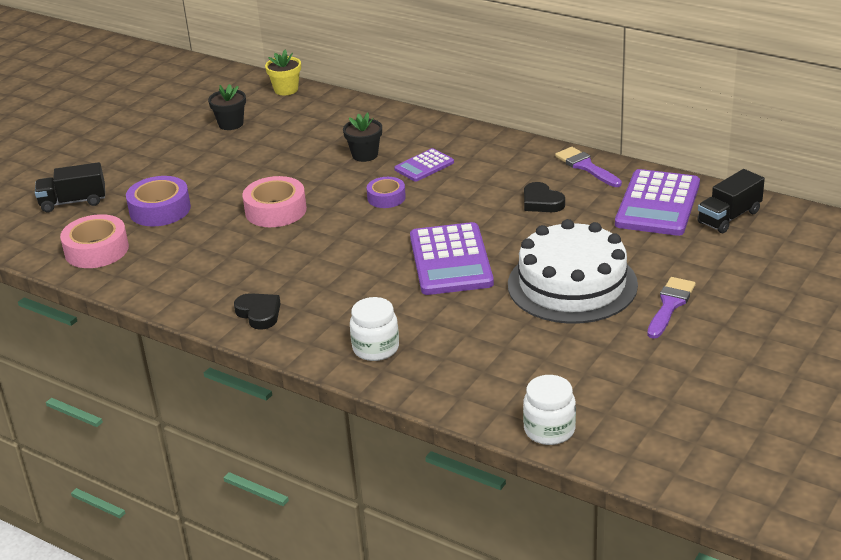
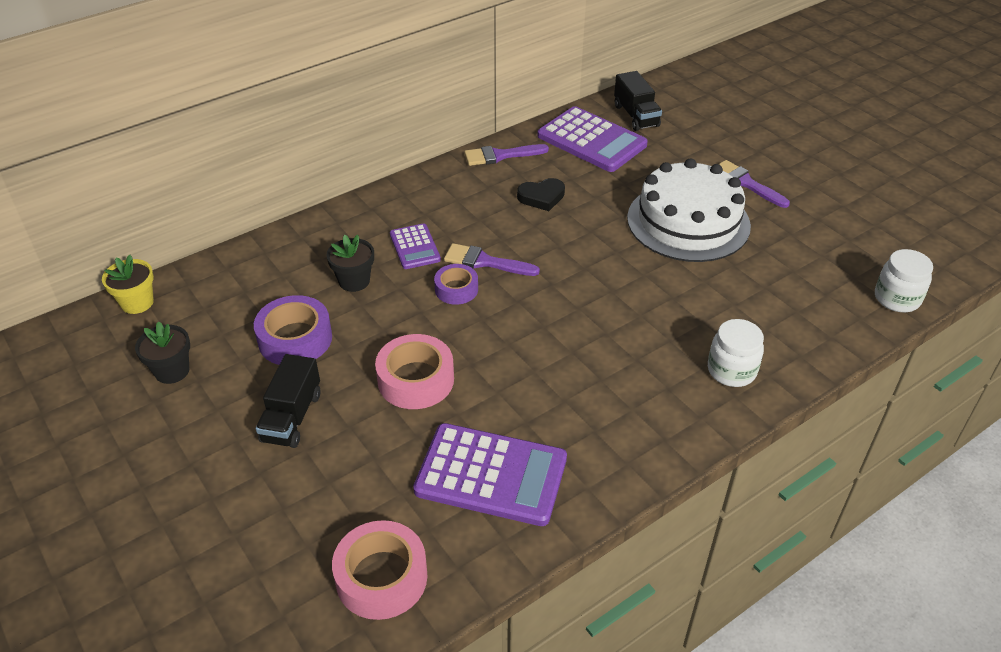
camera: 70 degrees left, 10 degrees up
black truck [35,162,105,212] -> black truck moved to [256,354,321,448]
purple tape [126,176,191,227] -> purple tape moved to [254,295,332,365]
black heart [234,293,281,330] -> none
purple calculator [410,222,494,295] -> purple calculator moved to [413,423,567,526]
none -> purple brush [444,243,540,276]

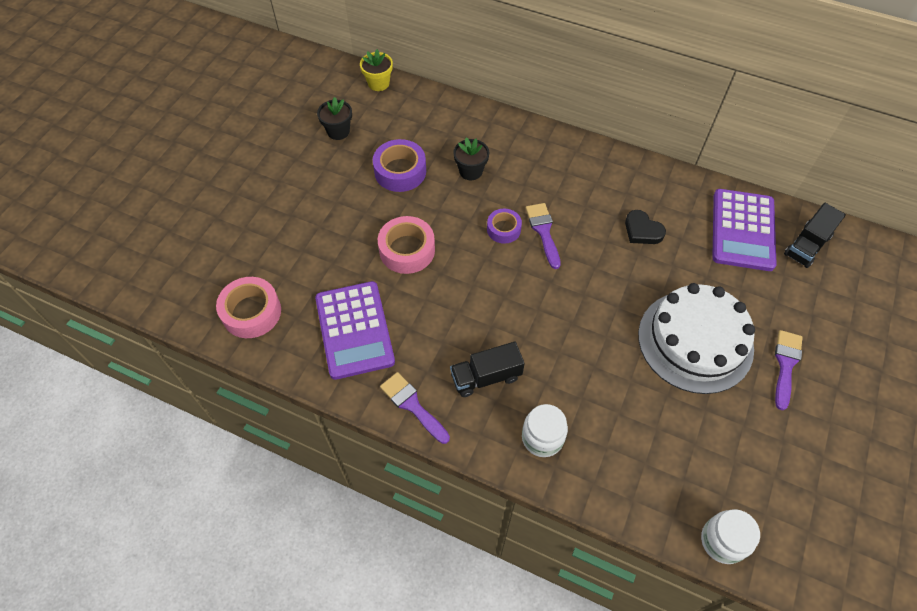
camera: 60 degrees right, 15 degrees up
black truck [256,354,321,448] -> black truck moved to [450,342,525,397]
purple calculator [390,224,441,269] -> none
purple brush [464,144,549,166] -> purple brush moved to [380,372,450,444]

